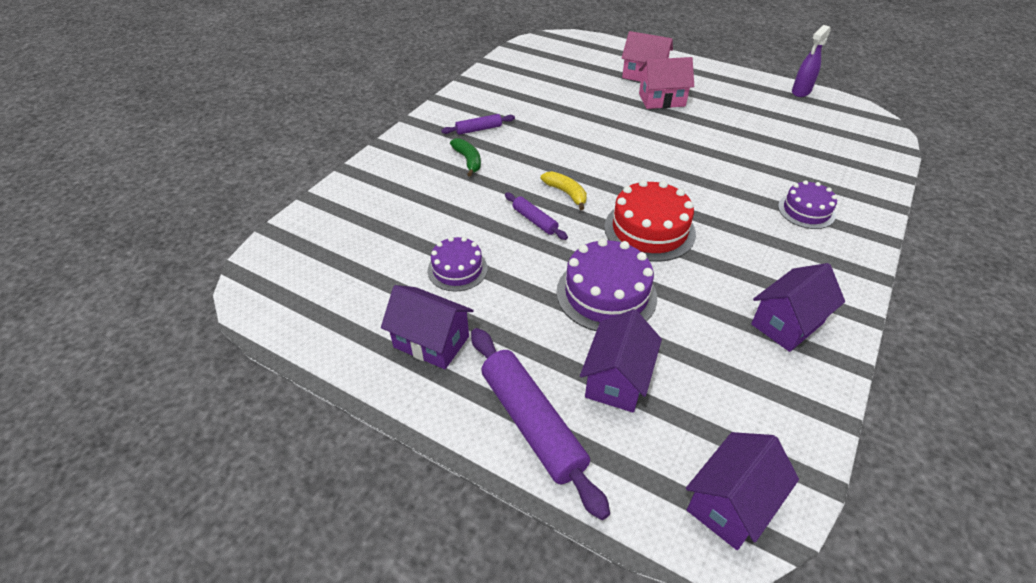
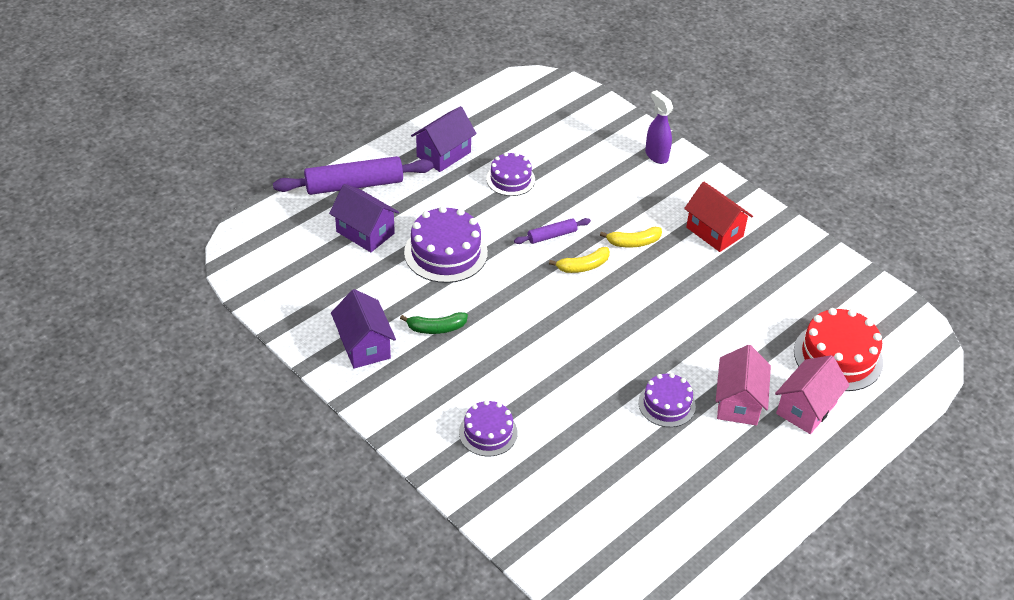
camera: 105 degrees right, 0 degrees up
purple rolling pin [441,114,515,135] -> red house [684,182,753,252]
green banana [450,138,481,177] -> green banana moved to [400,312,468,334]
red cake [604,180,696,262] -> red cake moved to [794,308,883,391]
purple house [686,432,799,550] -> none
purple spray bottle [792,25,831,97] -> purple spray bottle moved to [645,90,673,164]
none -> yellow banana [600,227,662,247]
none -> purple cake [638,373,696,427]

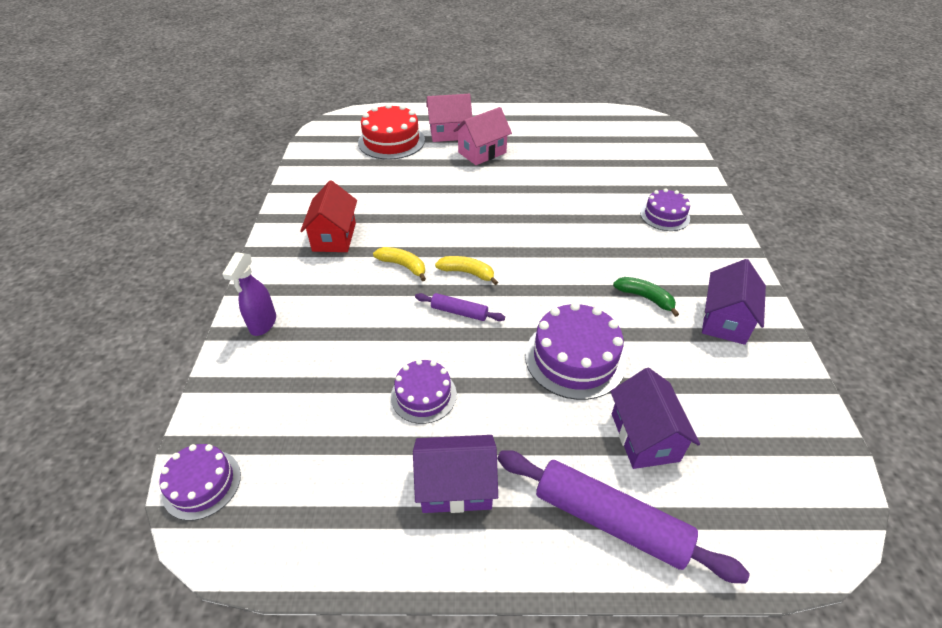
camera: 135 degrees left, 0 degrees up
purple cake [638,373,696,427] -> purple cake moved to [159,444,241,521]

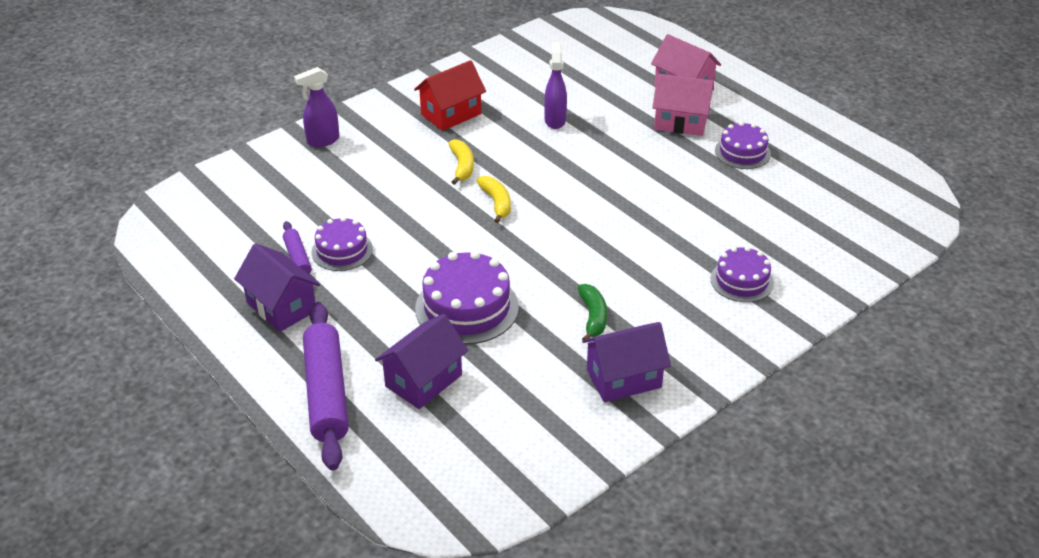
camera: 50 degrees right, 5 degrees down
purple cake [159,444,241,521] -> purple cake moved to [715,122,771,169]
red cake [358,103,425,160] -> none
purple rolling pin [415,293,505,321] -> purple rolling pin moved to [283,221,312,274]
none -> purple spray bottle [544,42,567,129]

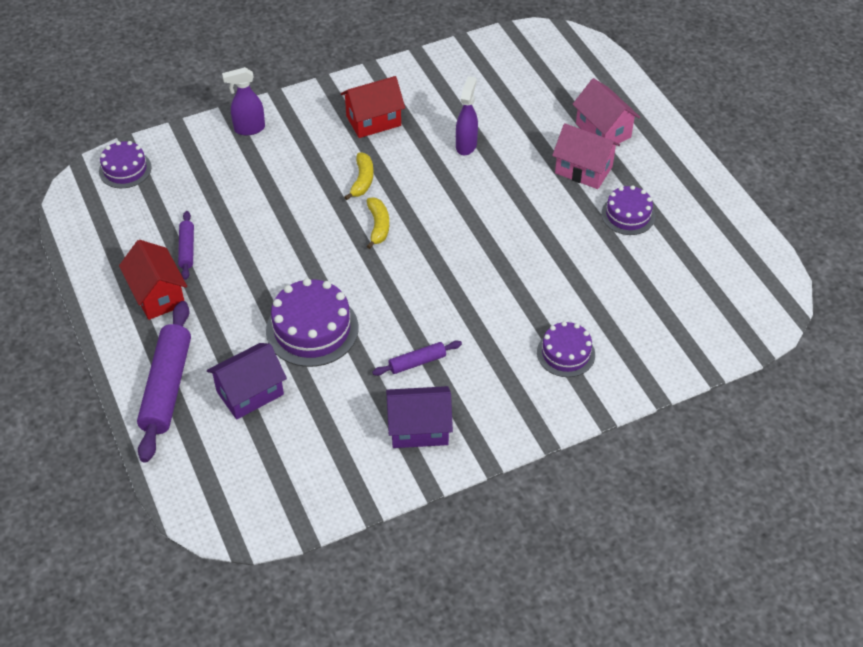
camera: 15 degrees right, 10 degrees up
purple house [234,243,320,332] -> red house [119,240,187,320]
purple cake [312,217,373,271] -> purple cake moved to [99,141,152,188]
green banana [578,284,607,340] -> purple rolling pin [372,340,462,376]

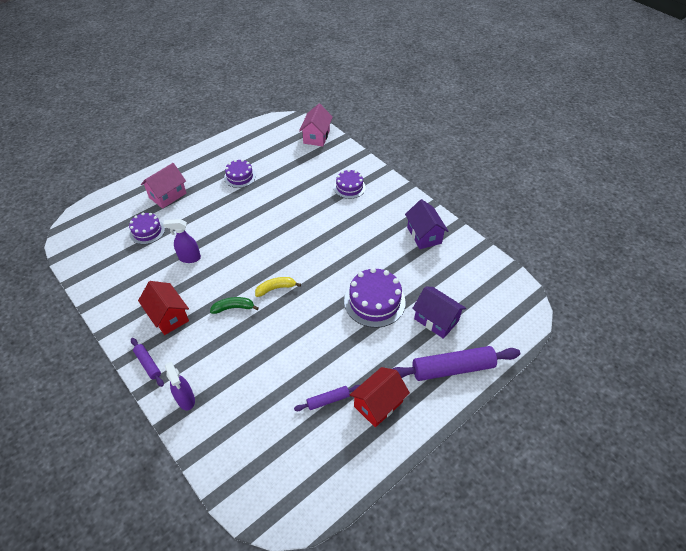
camera: 105 degrees left, 0 degrees up
purple cake [99,141,152,188] -> purple cake moved to [129,212,165,244]
yellow banana [344,153,374,200] -> green banana [210,297,259,314]
purple rolling pin [372,340,462,376] -> purple rolling pin moved to [131,338,164,387]
pink house [552,123,620,189] -> pink house moved to [299,104,333,147]

